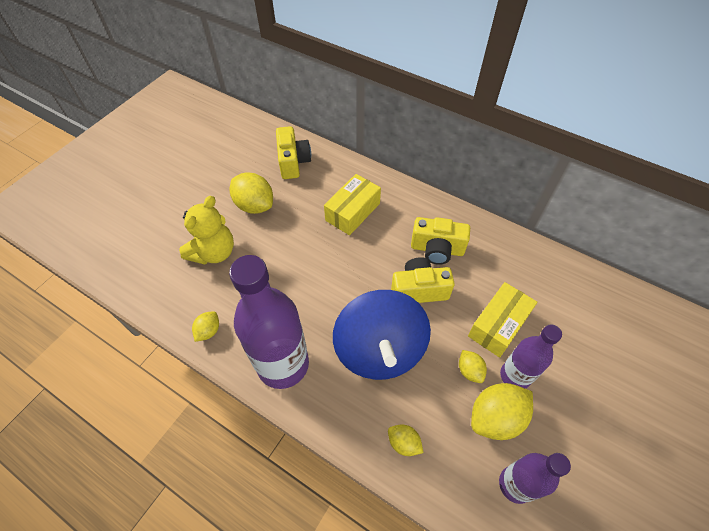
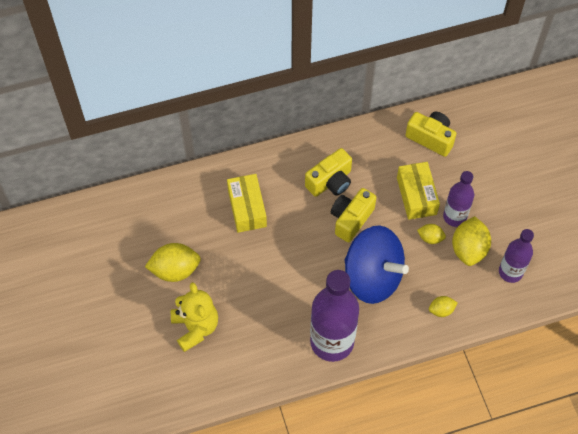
camera: 50 degrees left, 5 degrees up
yellow lemon [192,311,219,342] -> none
yellow camera [276,126,311,179] -> yellow camera moved to [406,112,456,157]

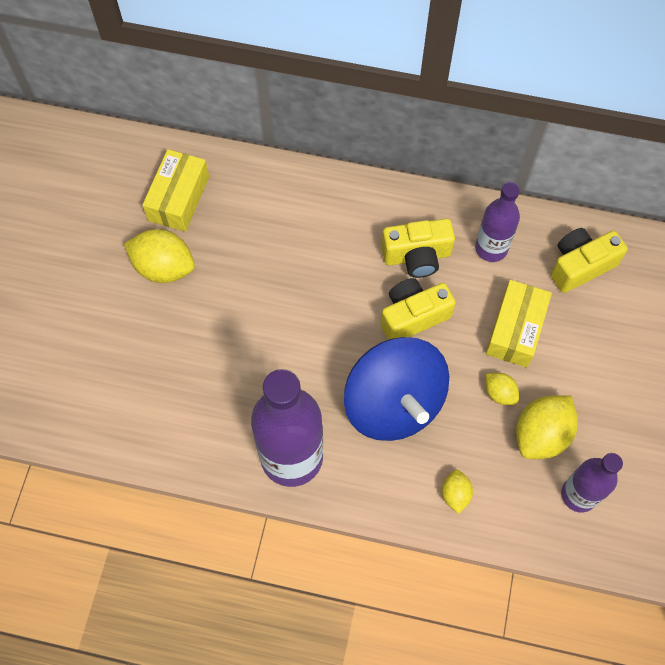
camera: 30 degrees right, 5 degrees up
yellow teddy bear [171,282,218,352] -> none
yellow box [227,174,267,233] -> yellow box moved to [142,149,209,232]
yellow camera [406,112,456,157] -> yellow camera turned 90 degrees counterclockwise [551,228,628,293]
yellow lemon [429,296,457,317] -> yellow lemon turned 75 degrees clockwise [442,470,473,514]
purple bottle [443,171,474,227] -> purple bottle moved to [475,182,520,262]

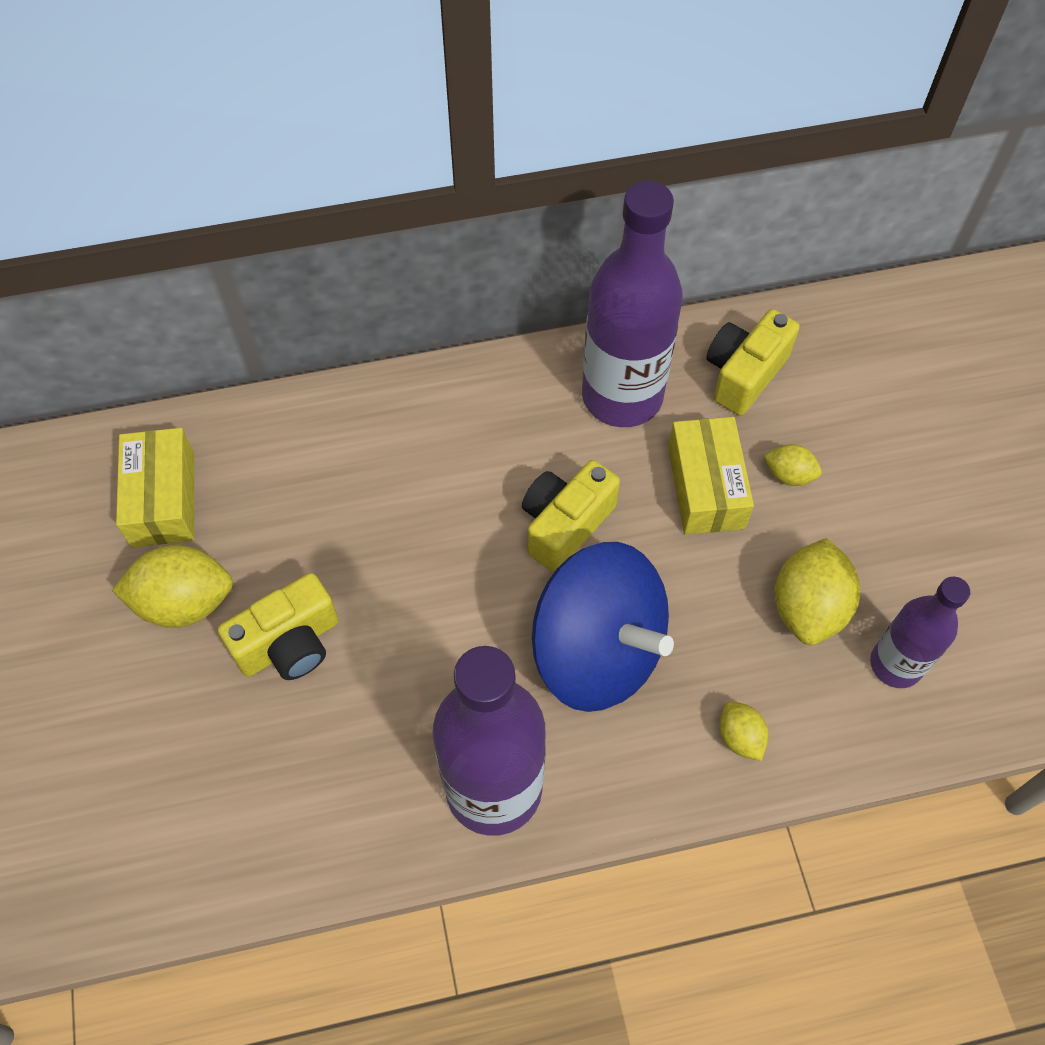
camera: 25 degrees left, 5 degrees down
yellow camera [381,219,455,278] -> yellow camera moved to [218,573,338,680]
purple bottle [475,182,520,262] -> purple bottle [582,181,683,427], size x1.73
yellow lemon [486,373,519,405] -> yellow lemon moved to [763,444,822,486]

